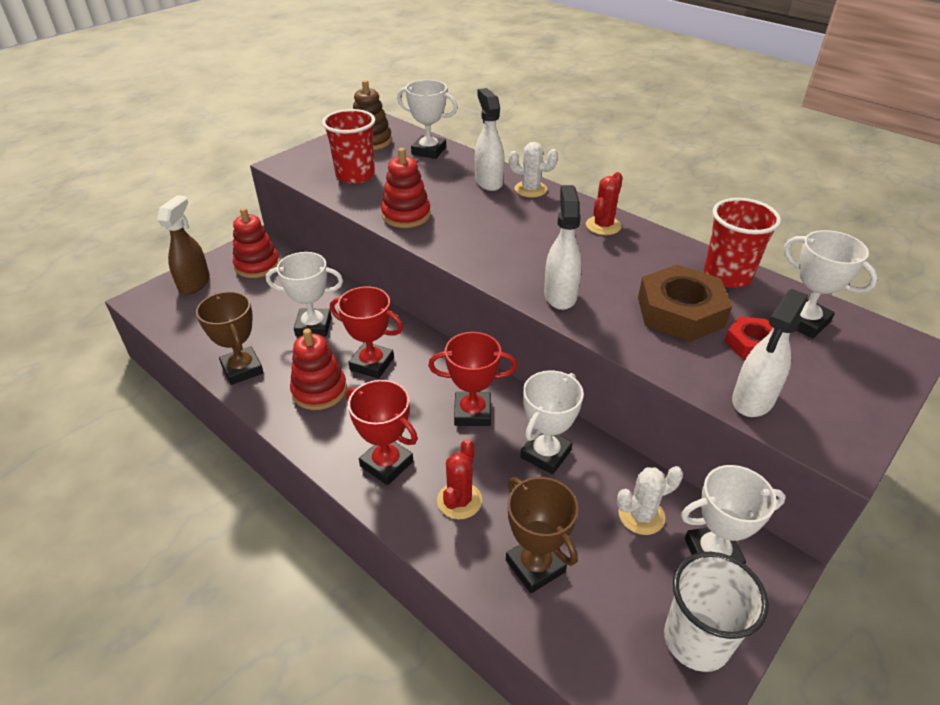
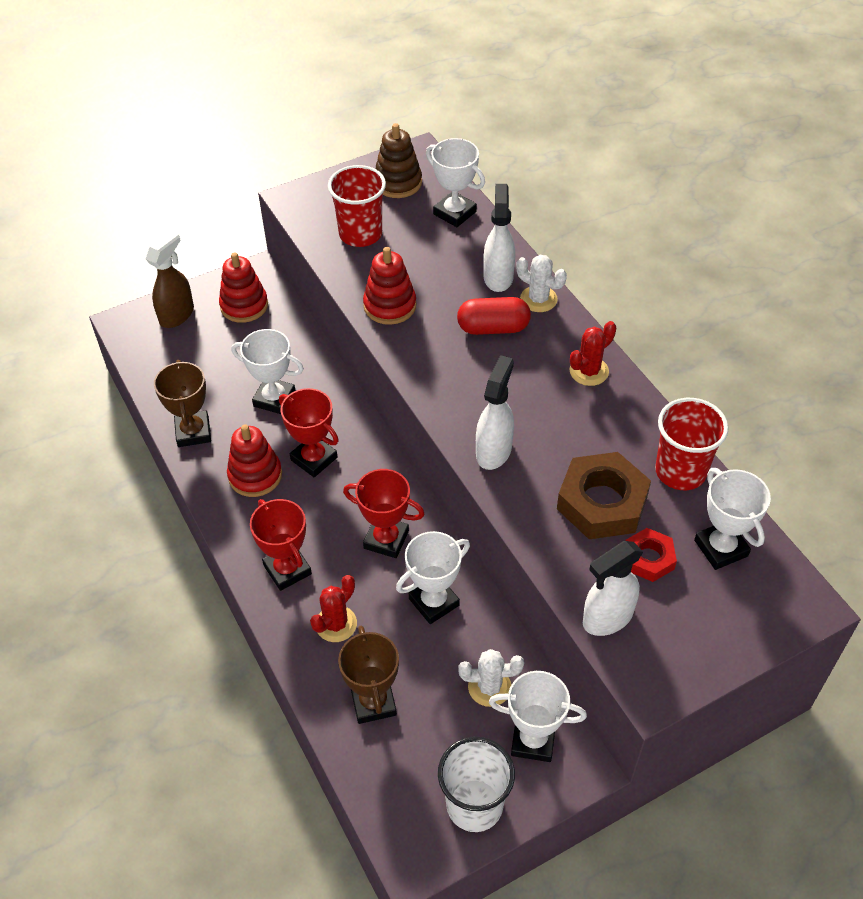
camera: 20 degrees right, 10 degrees up
none -> red capsule [457,297,531,335]

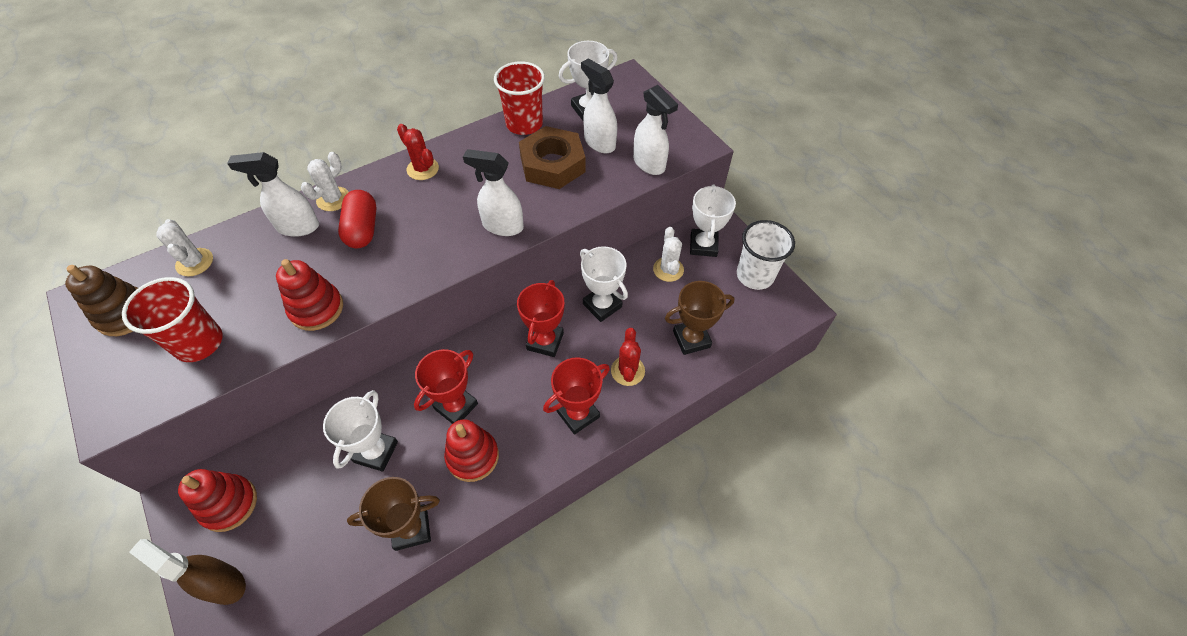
camera: 95 degrees left, 5 degrees up
red cactus [310,575,357,642] -> red cactus turned 60 degrees clockwise [611,328,645,386]
white trophy [426,138,485,227] -> white cactus [156,219,213,277]
red nut [625,528,677,582] -> white spray bottle [581,58,617,153]

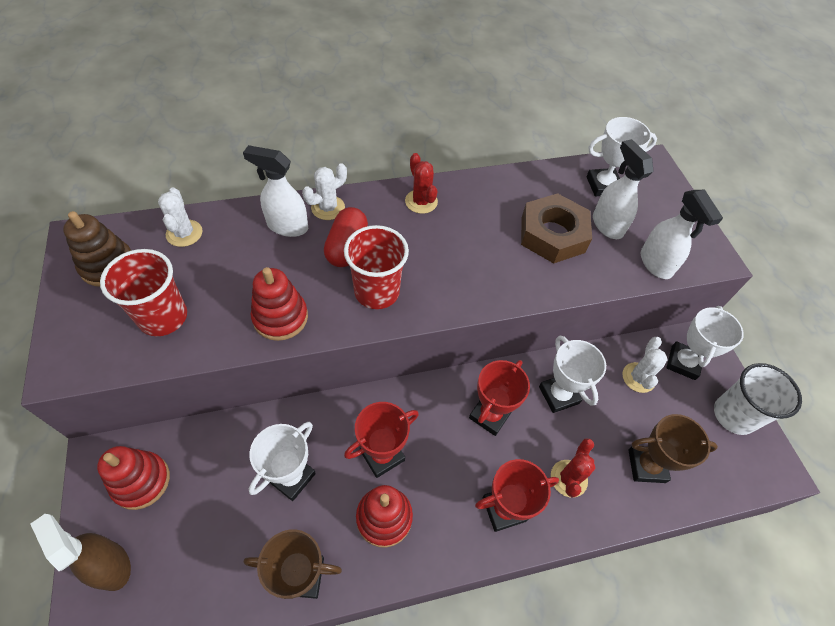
camera: 15 degrees right, 0 degrees up
white spray bottle [463,149,524,236] -> none
red cup [494,61,545,135] -> red cup moved to [344,225,409,309]

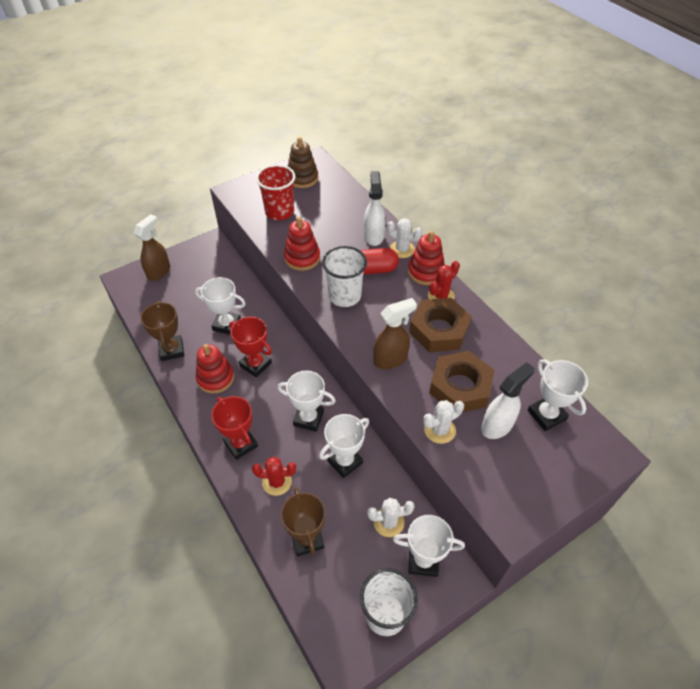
camera: 75 degrees right, 5 degrees down
red stacking toy [97,446,170,510] -> red stacking toy moved to [408,231,445,285]
white cactus [158,187,202,247] -> white cactus moved to [423,400,464,444]
red cup [344,225,409,309] -> white cup [322,246,367,307]
red trophy [469,360,530,436] -> white trophy [277,371,336,432]
white spray bottle [641,190,723,279] -> none
none -> brown spray bottle [373,298,417,369]
none -> brown nut [409,298,472,352]

